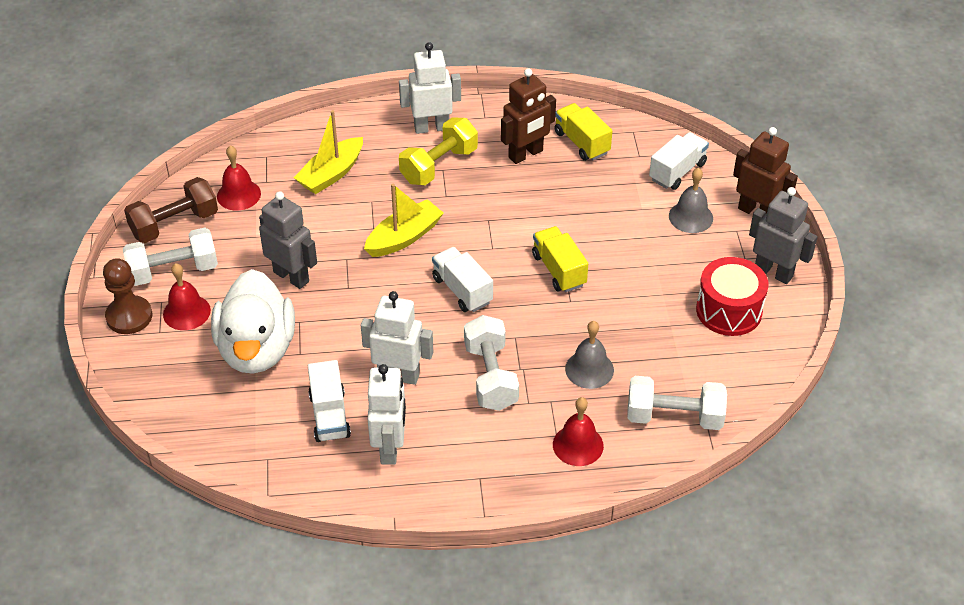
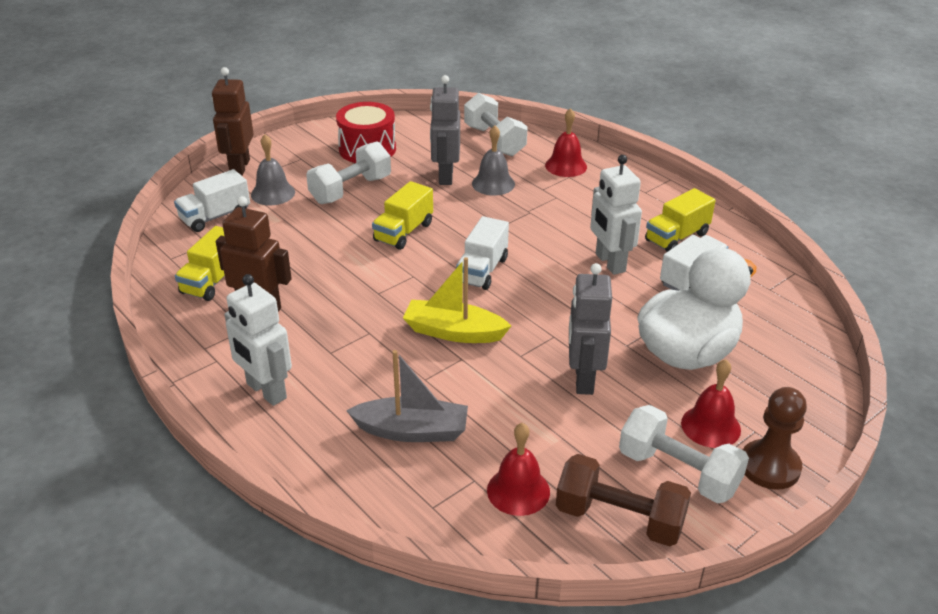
camera: 125 degrees left, 10 degrees down
yellow boat [294,110,363,194] -> grey boat [346,350,468,442]
white robot [367,364,406,465] -> yellow truck [645,188,716,252]
yellow dumbbell [399,117,478,185] -> none
white dumbbell [464,315,519,411] -> white dumbbell moved to [306,141,391,204]
white truck [649,132,709,190] -> white truck turned 45 degrees counterclockwise [174,169,250,232]
grey robot [749,187,818,284] -> grey robot moved to [430,75,460,185]

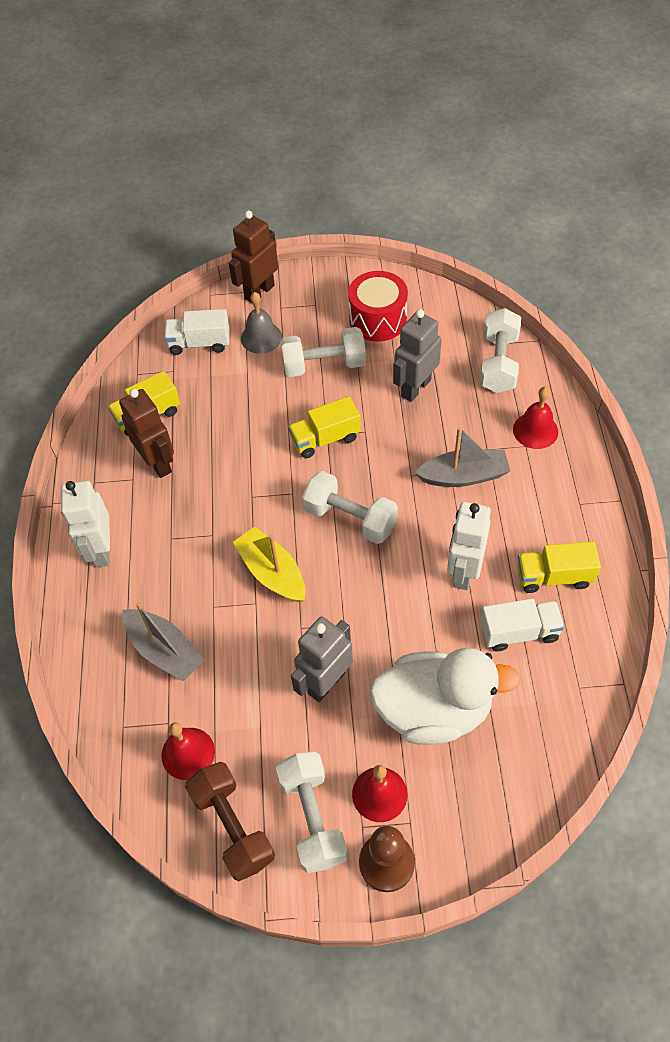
camera: 40 degrees right, 20 degrees up
white truck [456,216,509,290] -> white dumbbell [302,471,398,544]
grey bell [472,125,515,196] -> none
none -> grey boat [415,427,510,487]

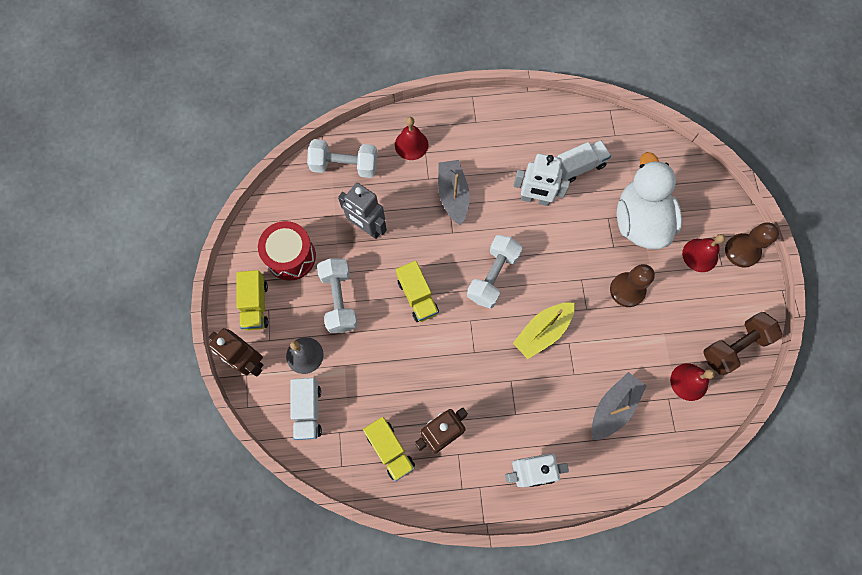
camera: 95 degrees left, 15 degrees up
white dumbbell [276,752,348,873] -> none
grey robot [291,616,353,702] -> brown pawn [610,264,655,307]
white truck [480,599,565,652] -> white truck turned 75 degrees clockwise [557,140,611,183]
yellow truck [517,542,601,593] -> yellow truck moved to [236,270,269,331]

